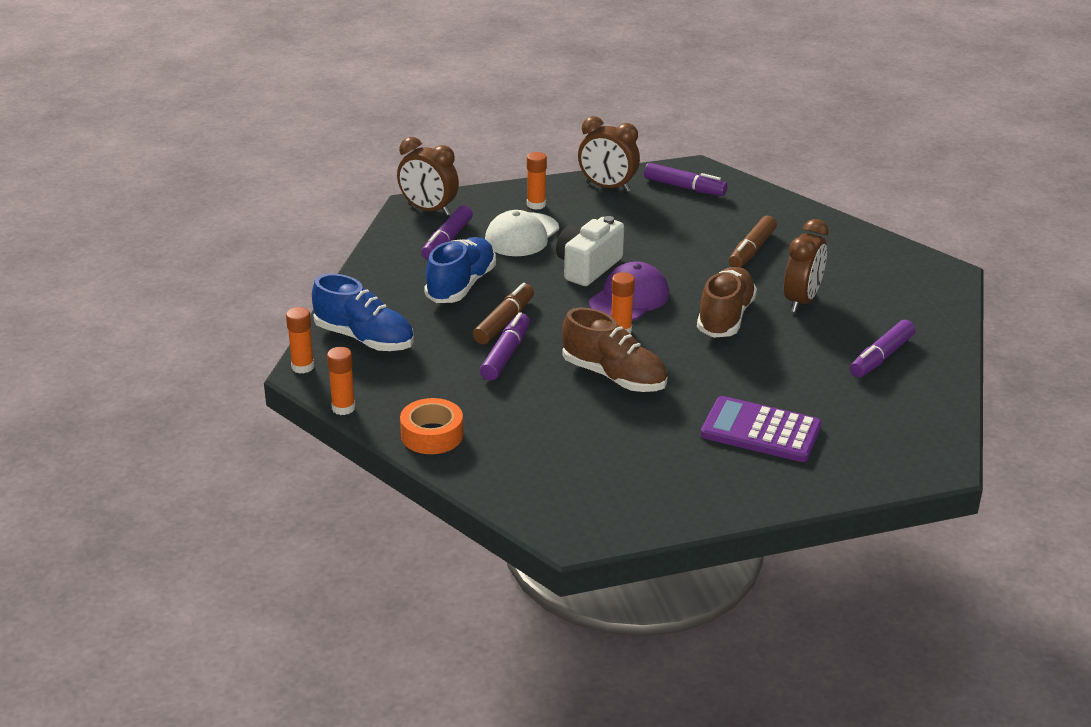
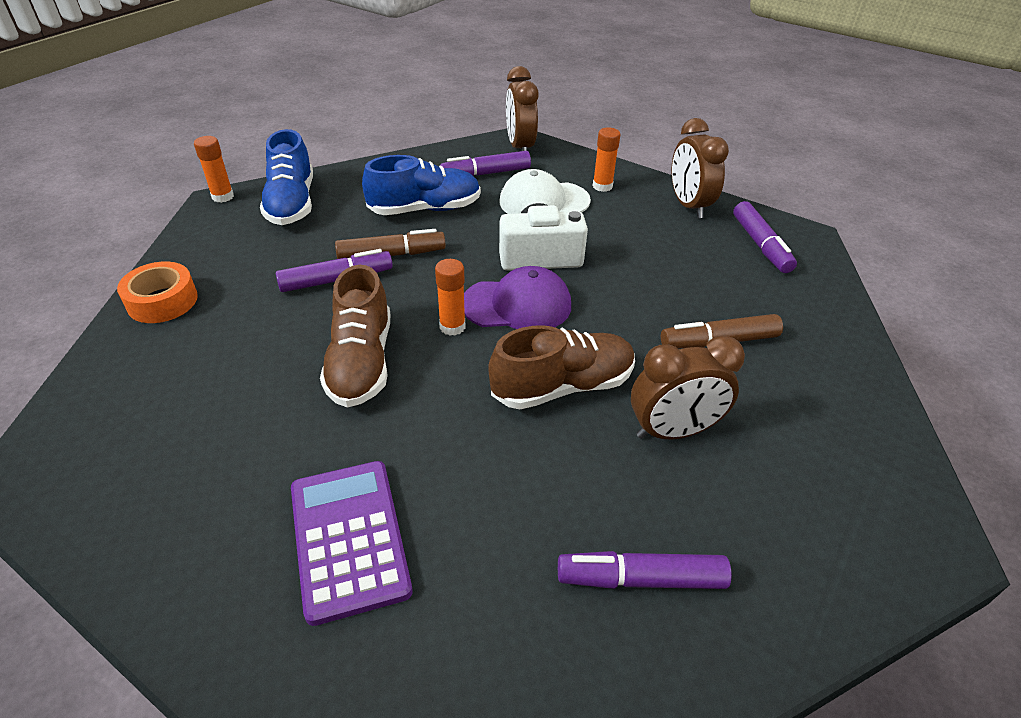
camera: 50 degrees right, 10 degrees up
orange glue stick [327,347,355,415] -> none

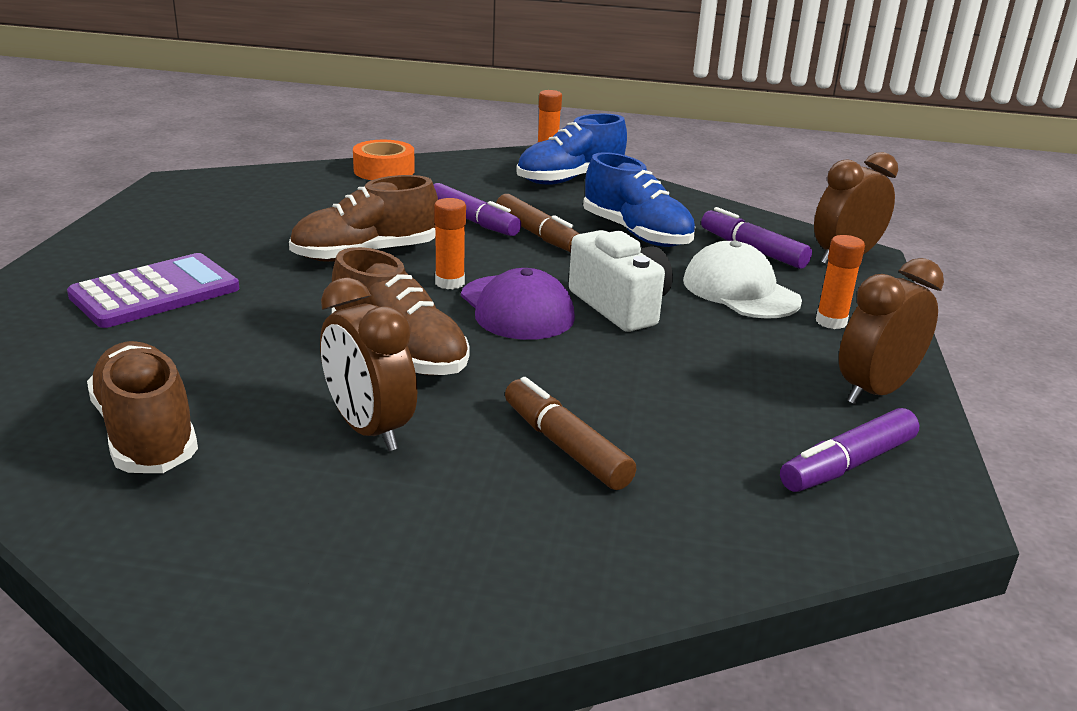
camera: 65 degrees right, 15 degrees down
purple marker [558,551,732,589] -> brown shoe [87,341,198,473]

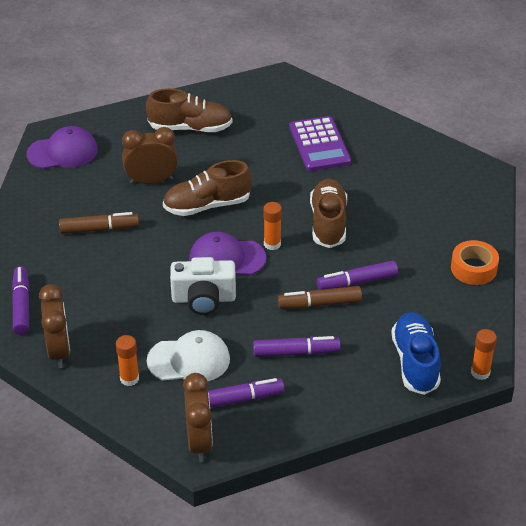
camera: 120 degrees right, 15 degrees up
blue shoe [583,152,695,247] -> purple marker [253,336,340,357]
none -> purple cap [26,126,98,169]

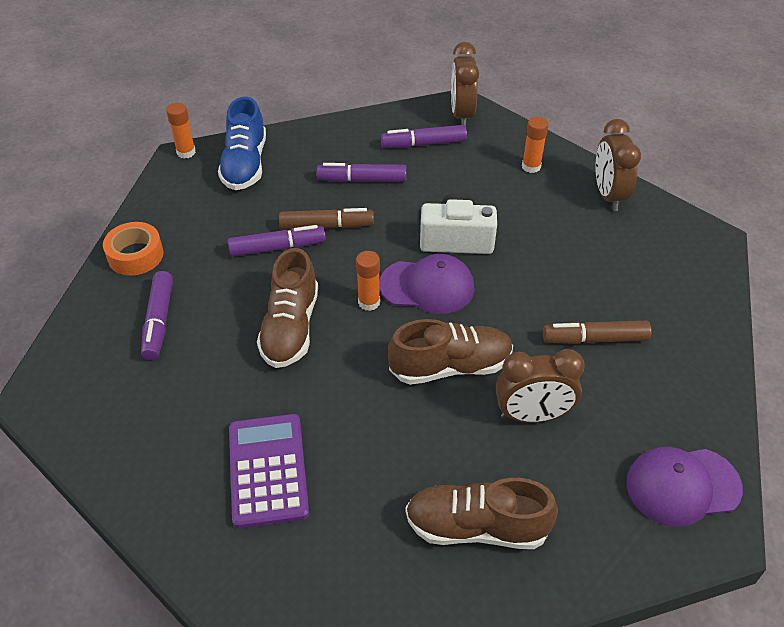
camera: 175 degrees left, 5 degrees up
purple marker [12,266,30,335] -> purple marker moved to [141,271,173,360]
white cap [147,330,230,381] -> none

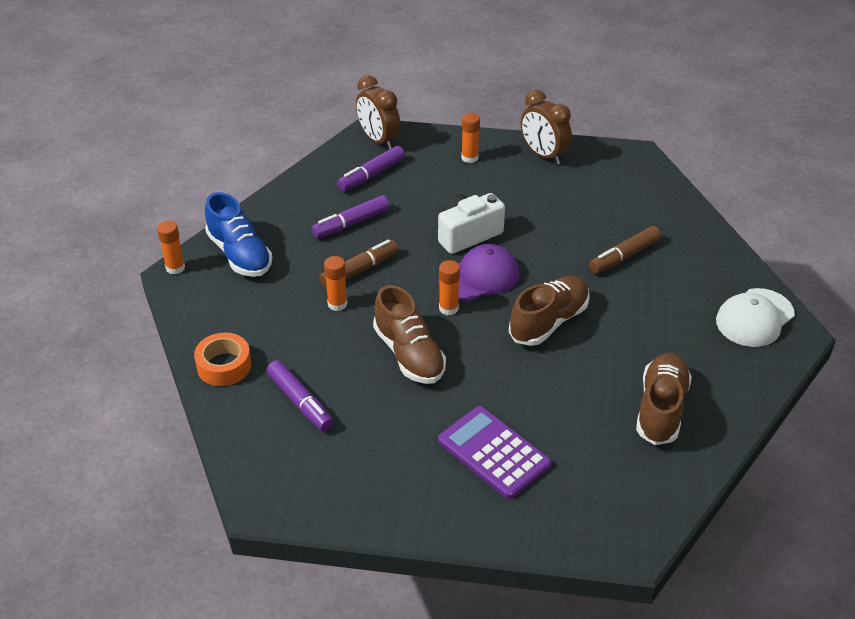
camera: 35 degrees left, 5 degrees down
purple marker [228,225,326,257] -> orange glue stick [324,256,348,311]
brown shoe [406,478,558,549] -> brown shoe turned 135 degrees clockwise [636,353,692,445]
brown clock [496,349,585,423] -> none
purple cap [626,447,743,527] -> white cap [716,288,795,347]

